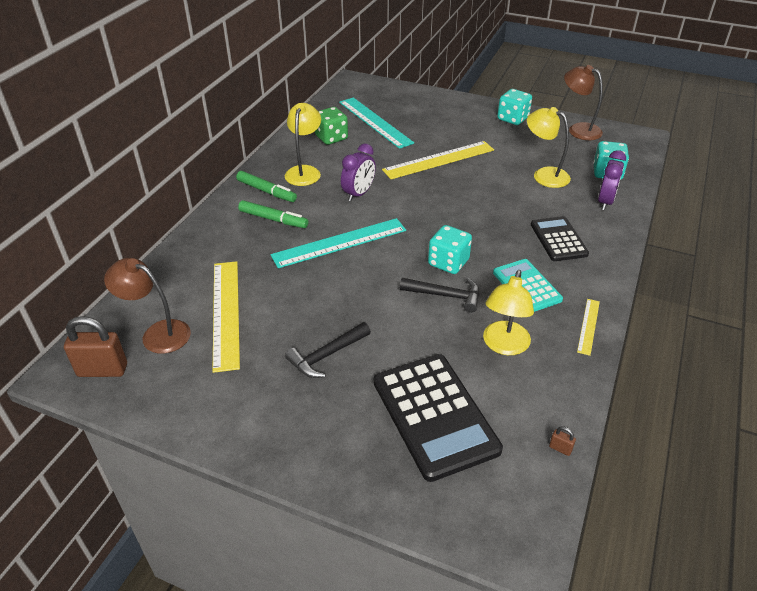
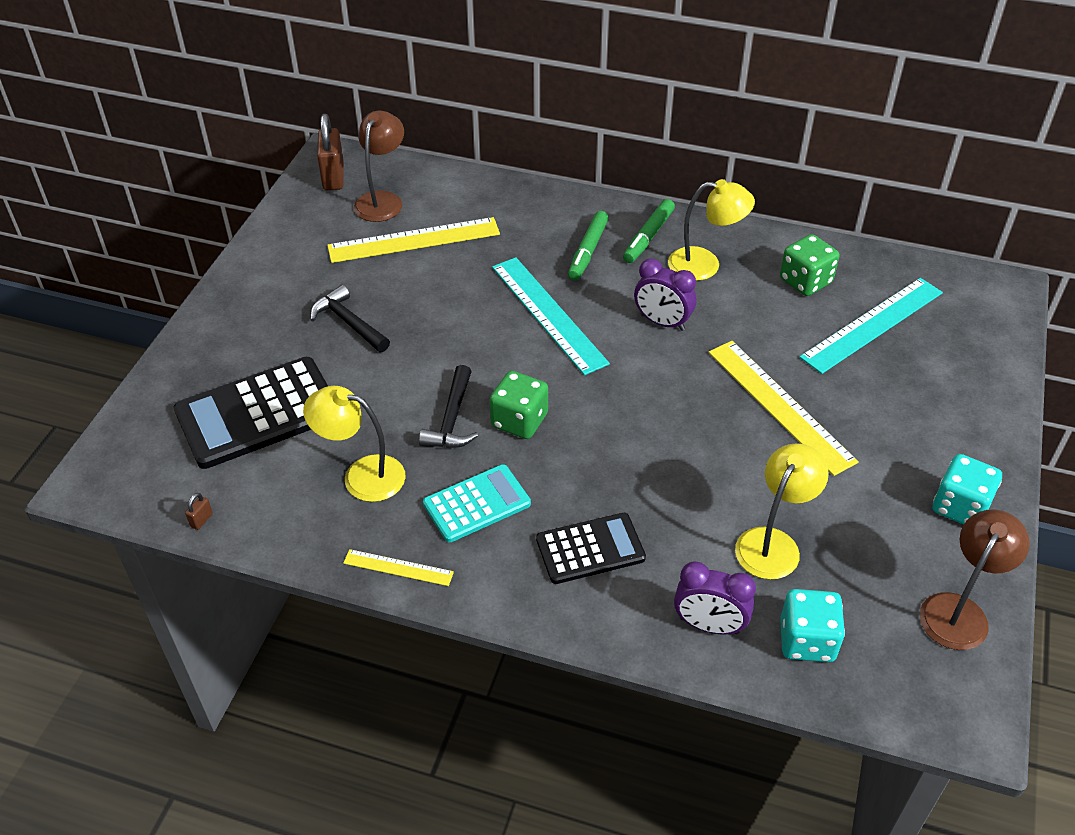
camera: 85 degrees right, 5 degrees up
turquoise dice [428,225,472,274] -> green dice [490,371,548,439]

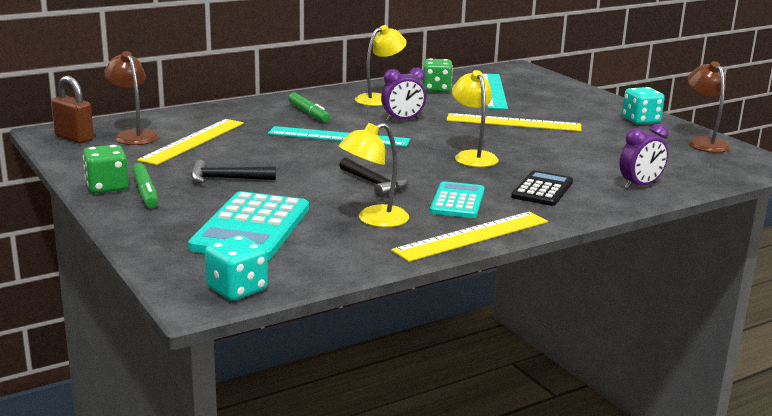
camera: 50 degrees left, 25 degrees down
black calculator [174,357,328,469] -> turquoise calculator [188,191,309,260]
brown padlock [185,493,213,530] -> none
yellow ruler [343,549,454,586] -> yellow ruler [391,212,548,262], size x1.99
green dice [490,371,548,439] -> green dice moved to [83,145,129,193]
green marker [623,199,675,263] -> green marker moved to [132,163,158,208]
yellow lamp [735,443,829,579] -> yellow lamp moved to [452,70,498,167]
turquoise dice [780,589,845,662] -> turquoise dice moved to [205,235,268,301]

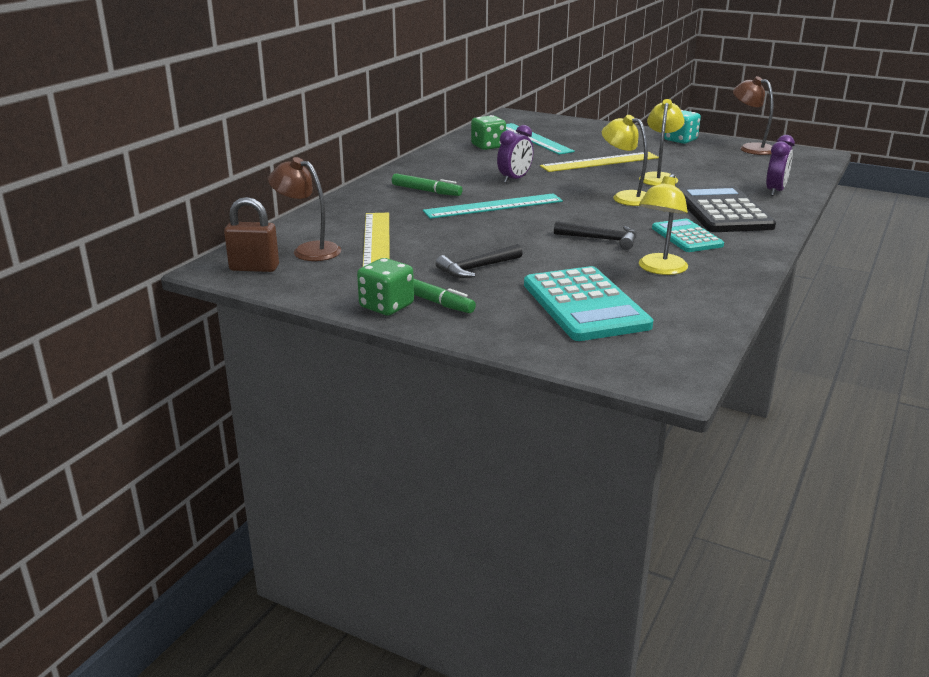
camera: 30 degrees left, 5 degrees up
turquoise dice [205,235,268,301] -> none
yellow lamp [355,25,407,106] -> yellow lamp moved to [639,99,684,186]
yellow ruler [391,212,548,262] -> none
black calculator [511,170,573,206] -> black calculator [679,186,776,232], size x1.65

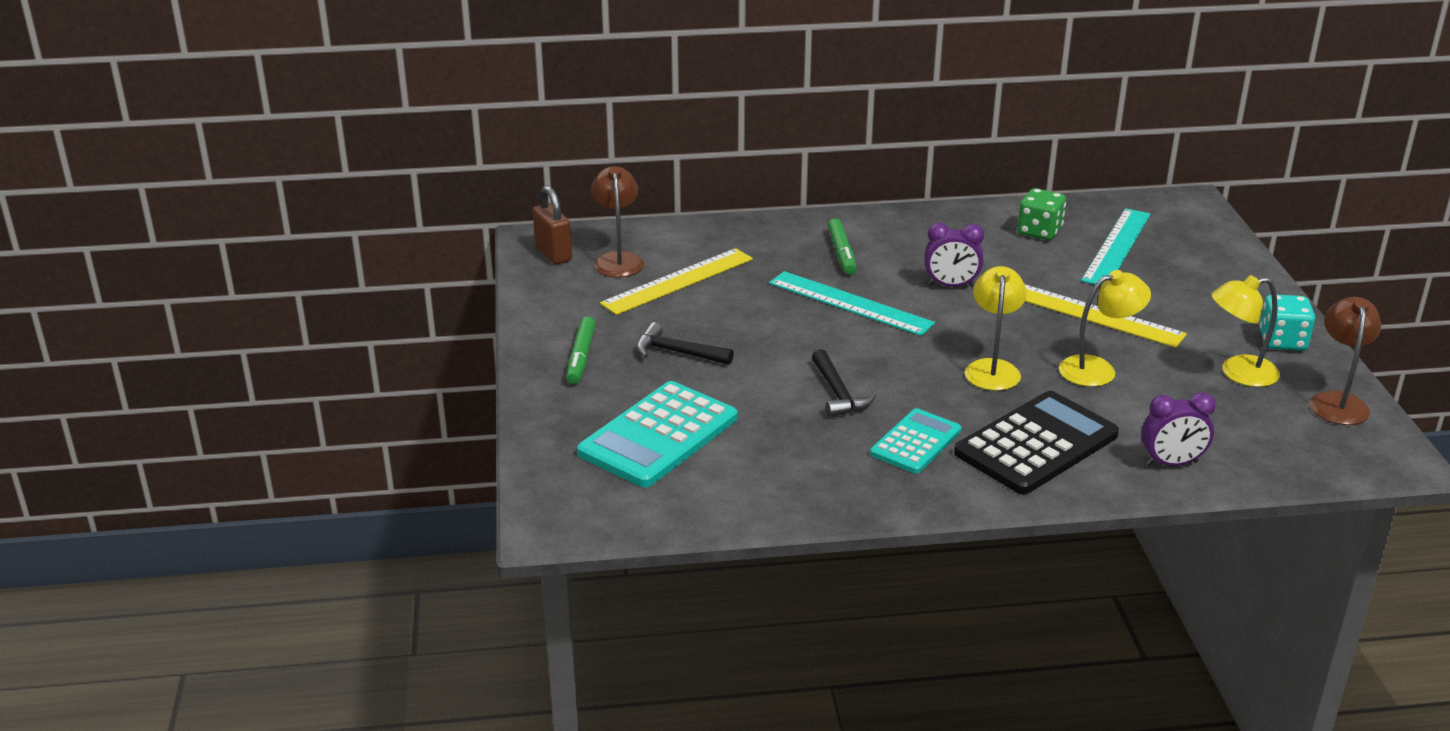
camera: 55 degrees right, 5 degrees up
green dice [357,258,414,315] -> none
yellow lamp [639,174,688,275] -> yellow lamp moved to [1211,275,1280,387]

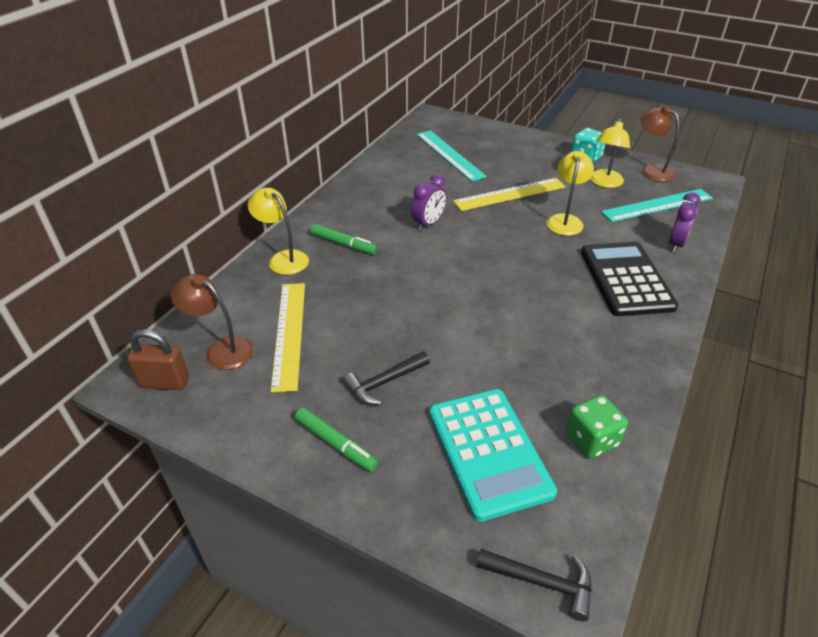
camera: 55 degrees left, 10 degrees up
turquoise ruler [769,271,935,336] -> turquoise ruler moved to [601,189,713,222]
black hammer [812,349,876,417] -> black hammer moved to [476,549,592,621]
turquoise calculator [870,408,962,474] -> none
yellow lamp [965,266,1027,391] -> yellow lamp moved to [248,188,309,275]
green dice [1017,188,1066,240] -> green dice moved to [566,395,628,459]

